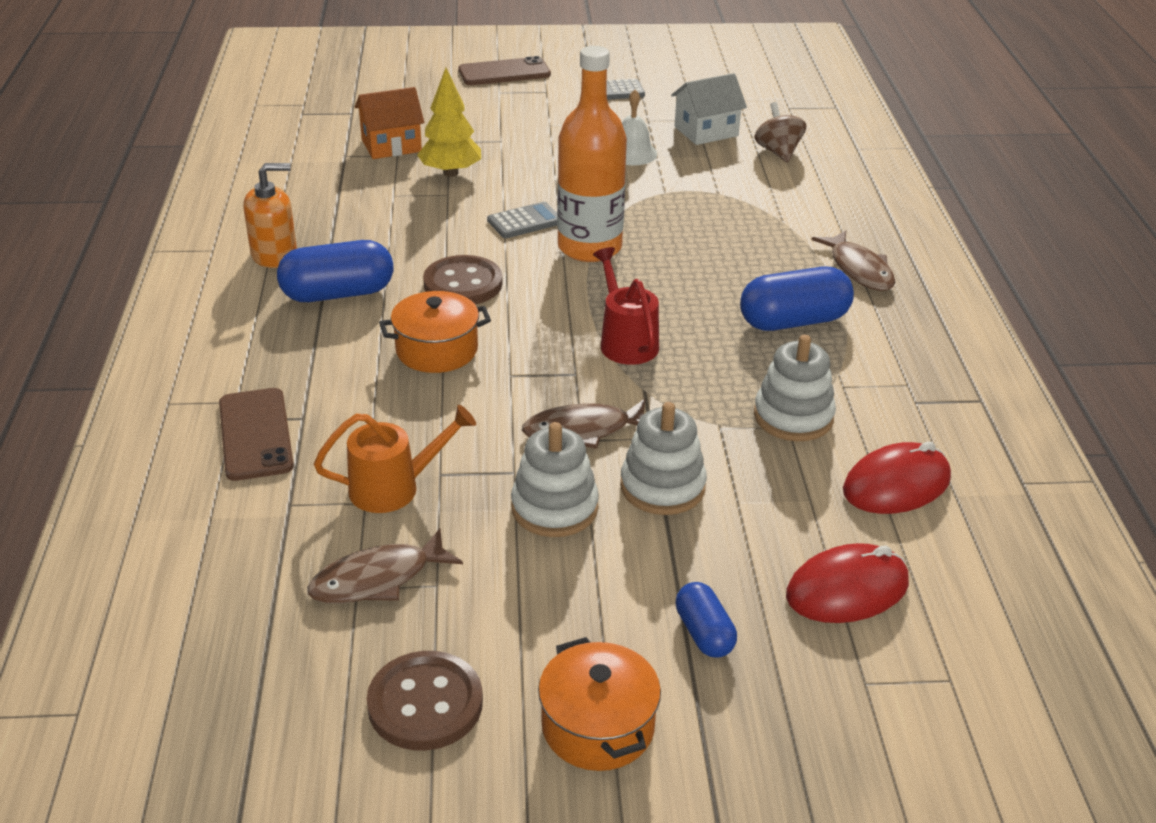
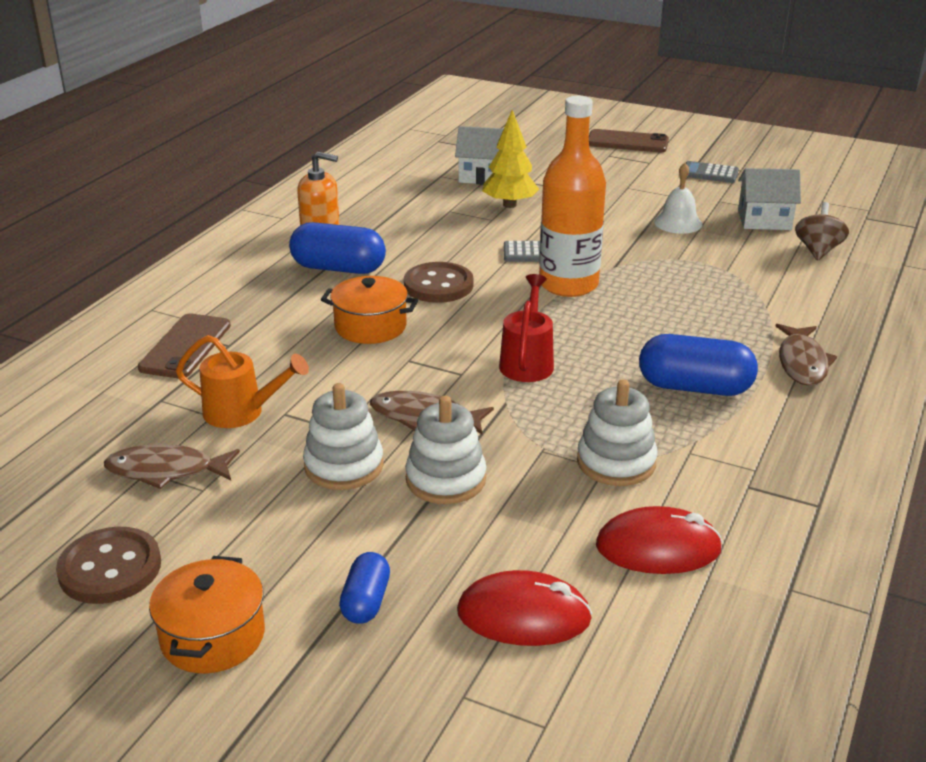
camera: 30 degrees right, 5 degrees down
orange house [355,87,424,159] -> white house [455,126,503,185]

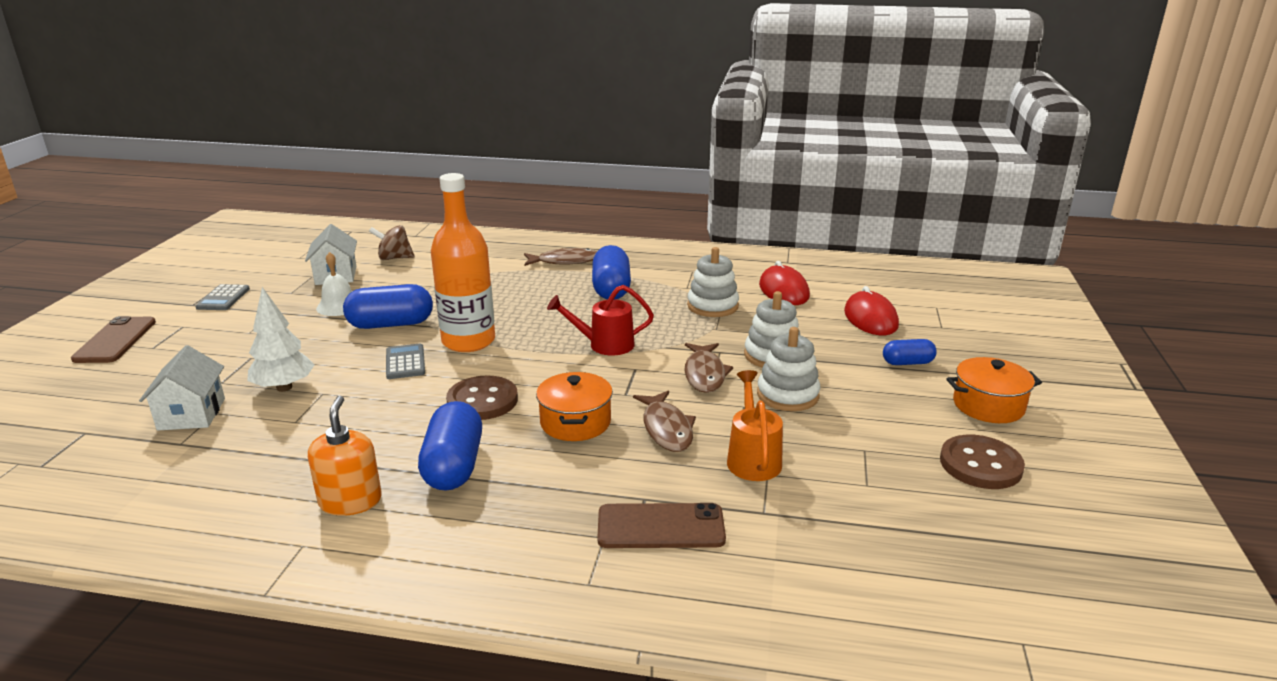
camera: 105 degrees left, 5 degrees down
brown fish [104,444,240,489] -> brown fish moved to [633,391,696,452]
yellow tree [482,110,539,208] -> white tree [247,287,315,392]
none -> blue capsule [343,284,433,329]

